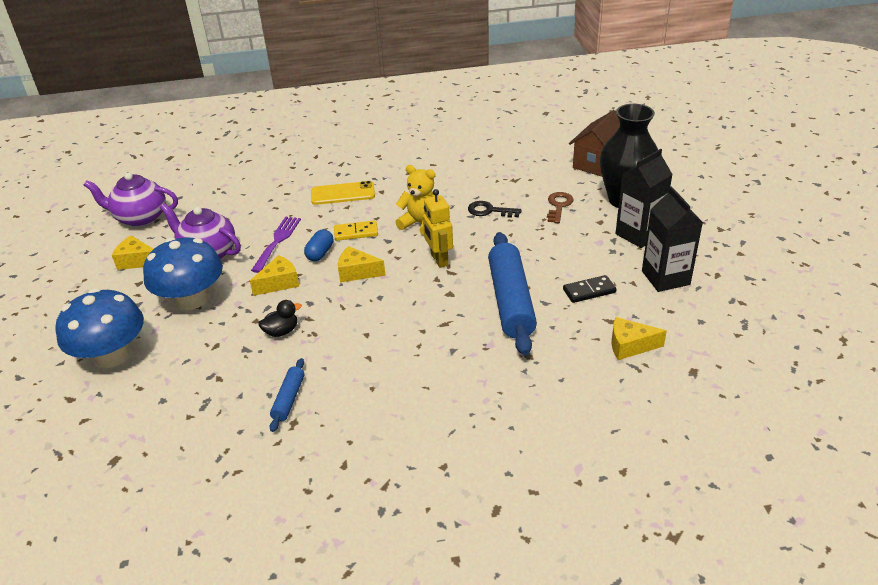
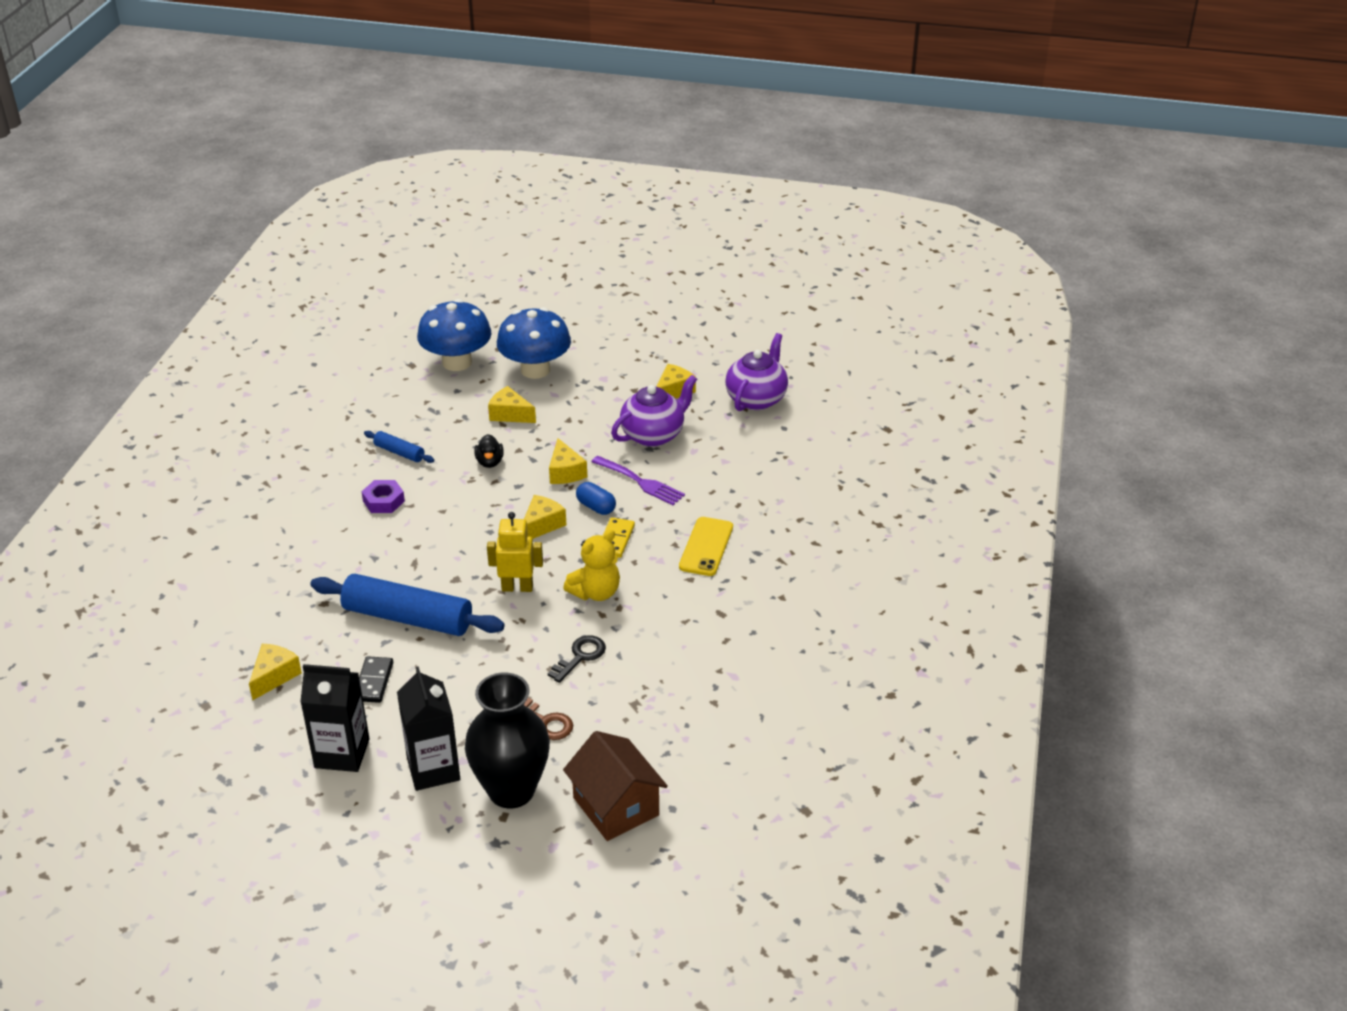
camera: 110 degrees right, 0 degrees up
blue mushroom [143,237,223,310] -> blue mushroom moved to [417,299,492,371]
none -> purple nut [361,480,405,513]
none -> yellow cheese [488,386,536,423]

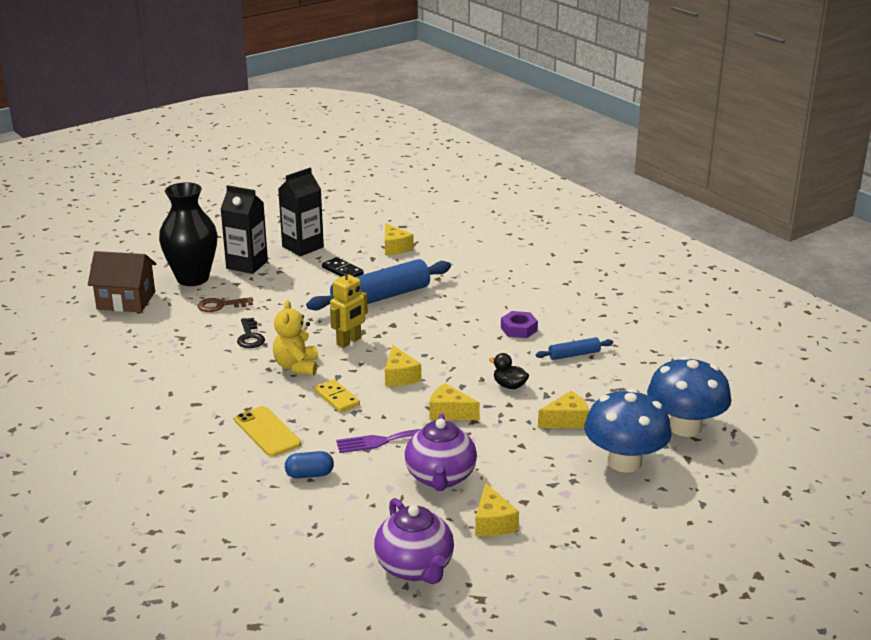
camera: 130 degrees right, 10 degrees down
blue capsule [576,482,616,515] -> blue capsule moved to [285,451,334,478]

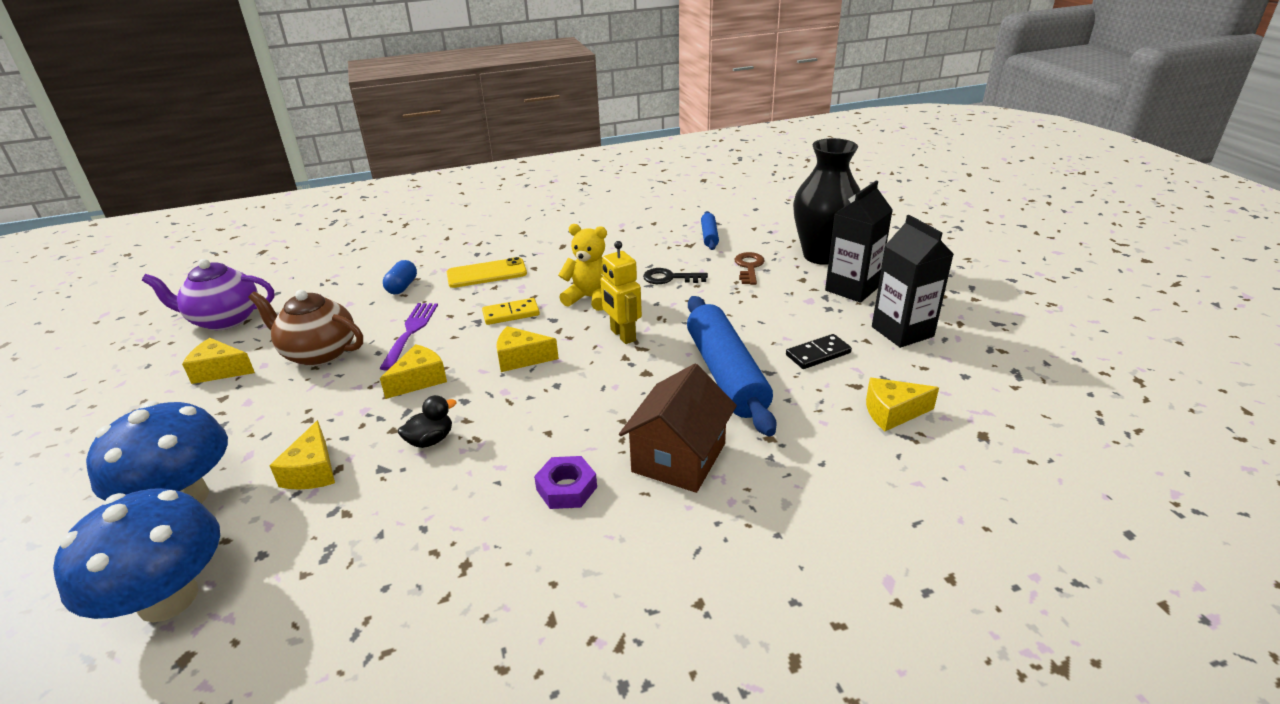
camera: 110 degrees right, 5 degrees up
brown house [88,251,156,312] -> brown house moved to [619,364,737,493]
purple teapot [404,413,477,491] -> brown teapot [249,290,363,366]
blue rolling pin [536,337,613,360] -> blue rolling pin moved to [701,211,719,250]

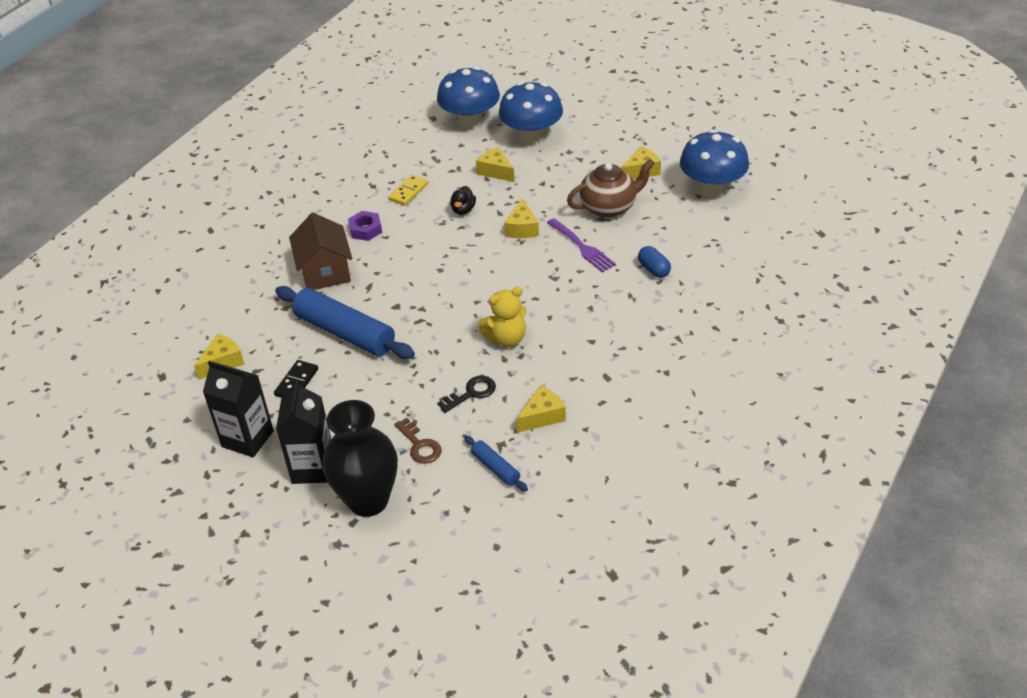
camera: 140 degrees right, 10 degrees up
purple teapot [142,259,274,330] -> blue mushroom [680,129,749,197]
yellow phone [447,257,527,288] -> none
yellow domino [482,298,540,325] -> yellow domino moved to [389,175,428,206]
yellow cheese [496,326,559,372] -> yellow cheese moved to [517,385,566,433]
yellow robot [601,241,642,344] -> none

